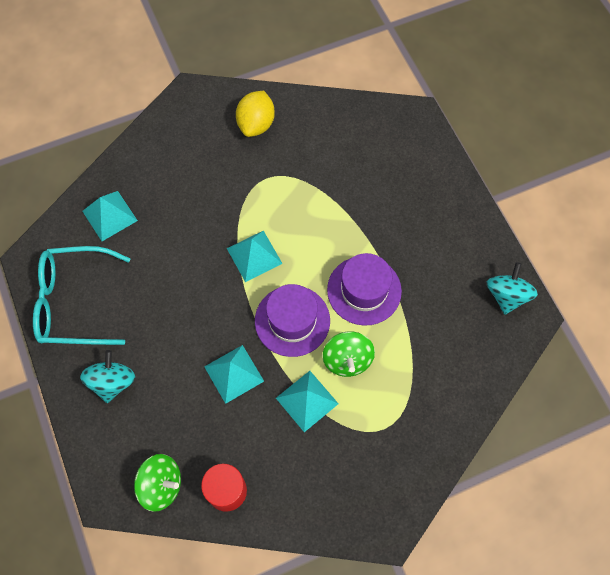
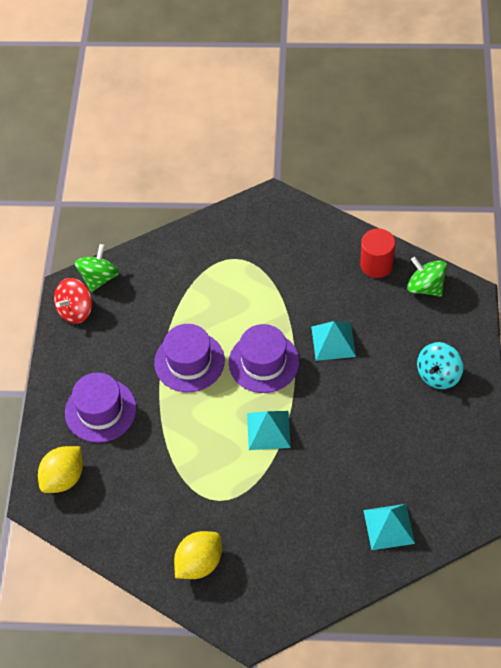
camera: 150 degrees left, 10 degrees down
turquoise glasses [33,246,130,345] -> none
turquoise pyramid [276,371,339,432] -> none
green spinning top [322,331,375,377] -> green spinning top moved to [75,244,119,292]
turquoise spinning top [487,262,538,314] -> red spinning top [54,278,92,324]
none -> yellow lemon [38,446,83,493]
none -> purple hat [65,372,137,443]

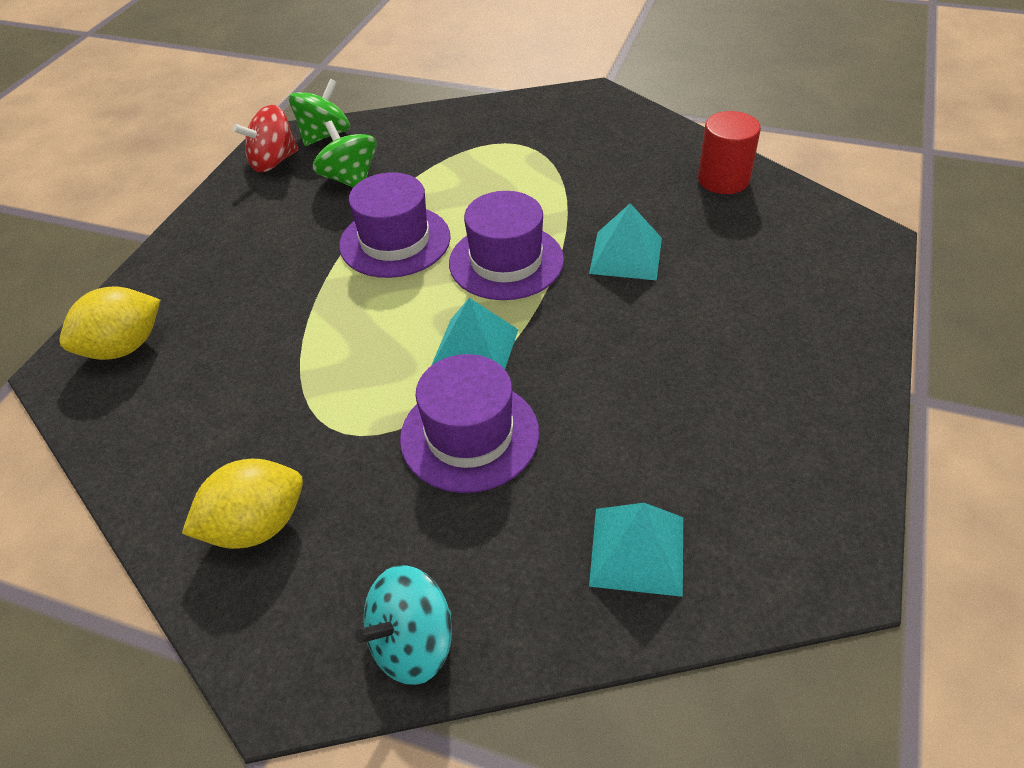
camera: 15 degrees right, 10 degrees down
purple hat [65,372,137,443] -> purple hat moved to [400,354,539,493]
green spinning top [407,257,447,297] -> green spinning top moved to [313,121,377,187]
turquoise spinning top [417,342,463,389] -> turquoise spinning top moved to [355,565,452,685]

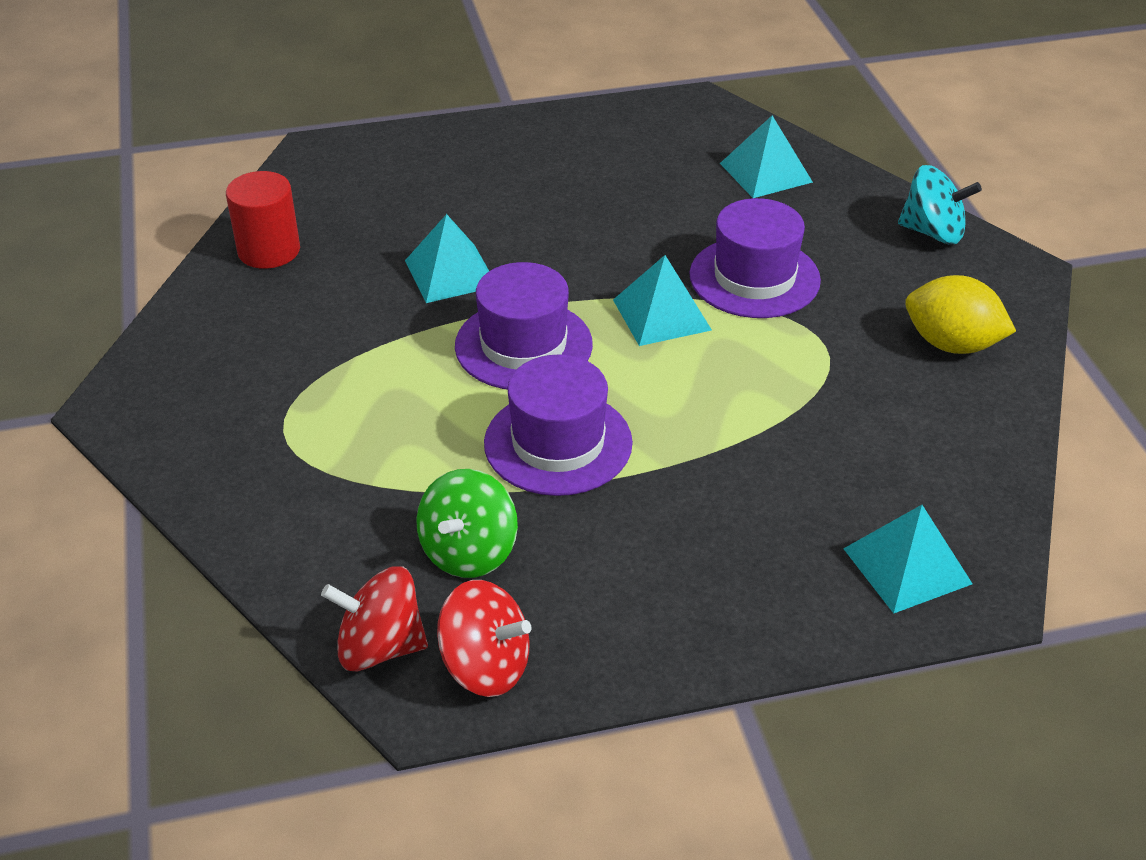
camera: 125 degrees left, 5 degrees down
yellow lemon [59,287,160,360] -> turquoise pyramid [843,505,973,613]
green spinning top [289,79,350,146] -> red spinning top [321,566,428,672]

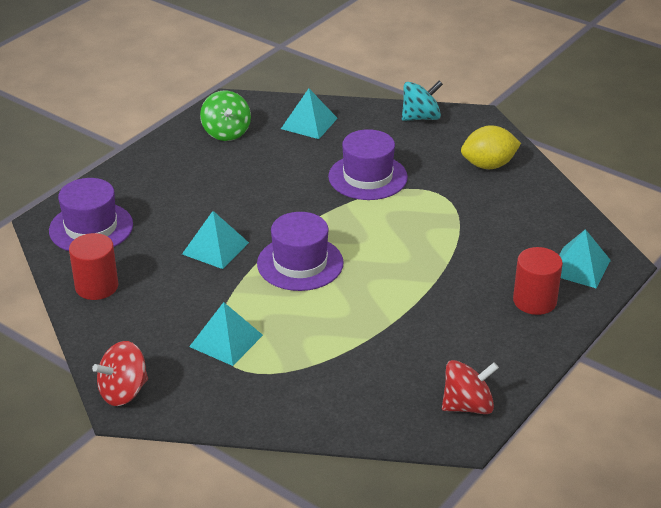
camera: 40 degrees left, 5 degrees down
red spinning top [321,566,428,672] -> red spinning top moved to [92,341,148,406]
green spinning top [416,469,518,578] -> green spinning top moved to [200,91,251,141]
purple hat [484,355,633,496] -> purple hat moved to [49,178,133,251]
turquoise pyramid [613,255,712,346] -> turquoise pyramid moved to [189,302,263,366]
none -> red cylinder [513,247,563,315]

